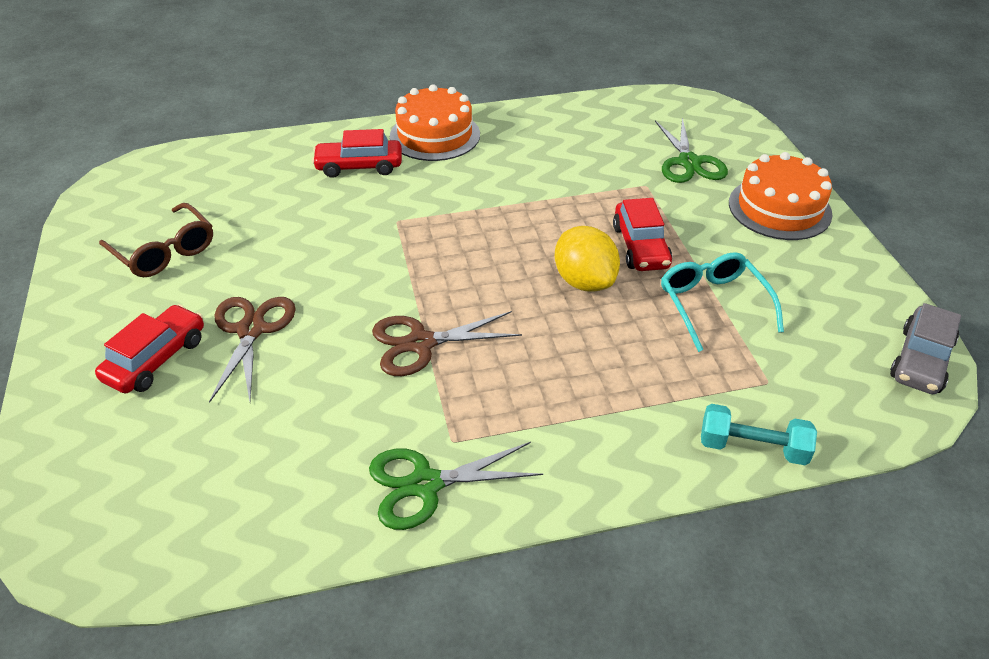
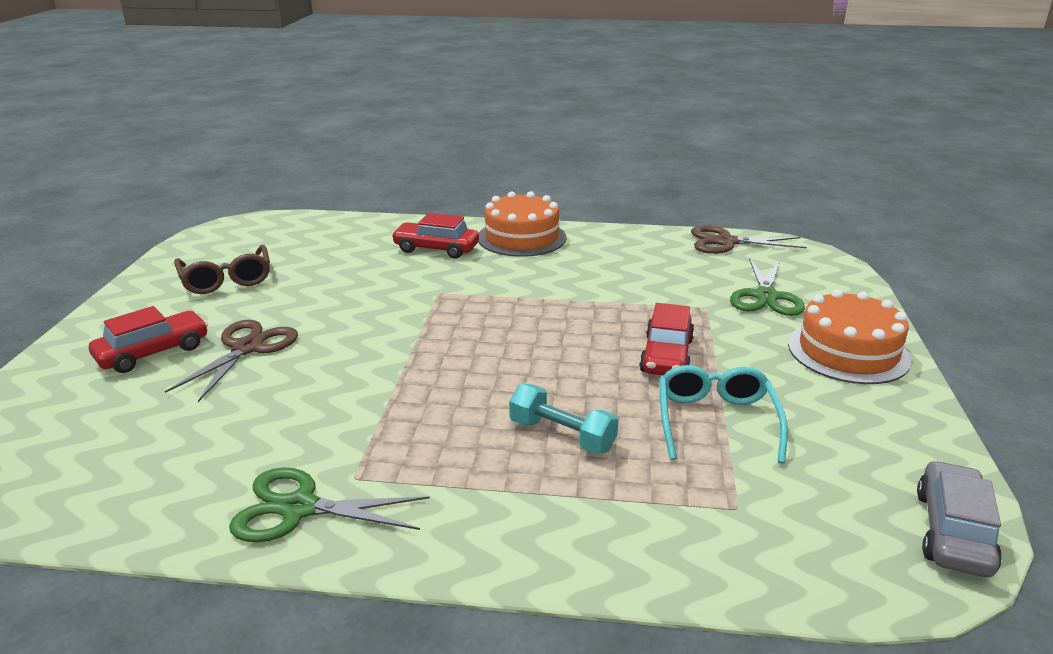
camera: 20 degrees right, 15 degrees down
brown scissors [372,311,522,376] -> brown scissors moved to [691,225,807,254]
yellow lemon [555,226,620,292] -> none
turquoise dumbbell [701,404,817,465] -> turquoise dumbbell moved to [509,384,618,454]
grey car [890,303,961,394] -> grey car turned 150 degrees clockwise [917,460,1002,577]

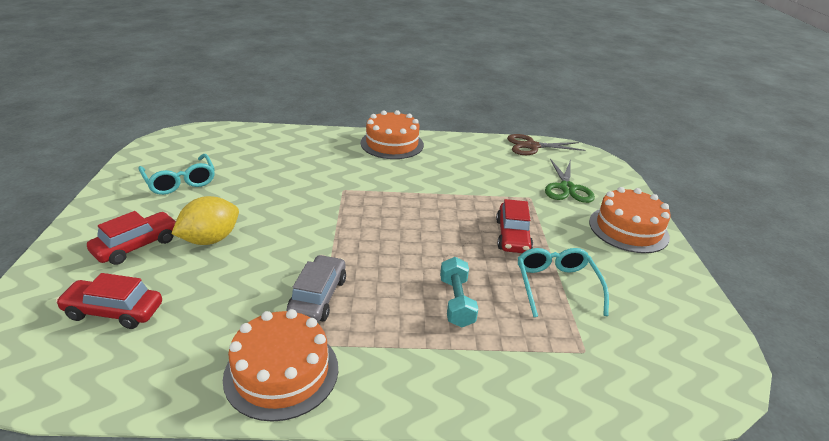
camera: 10 degrees left, 5 degrees up
brown scissors [165,320,298,402] -> yellow lemon [171,196,239,245]
brown glasses [174,245,270,294] -> turquoise glasses [138,154,215,195]
green scissors [229,468,430,542] -> orange cake [223,309,338,422]
red car [391,213,479,259] -> red car moved to [56,273,162,329]
turquoise dumbbell [509,384,618,454] -> turquoise dumbbell turned 60 degrees clockwise [440,257,478,327]
grey car [917,460,1002,577] -> grey car moved to [286,255,346,323]

